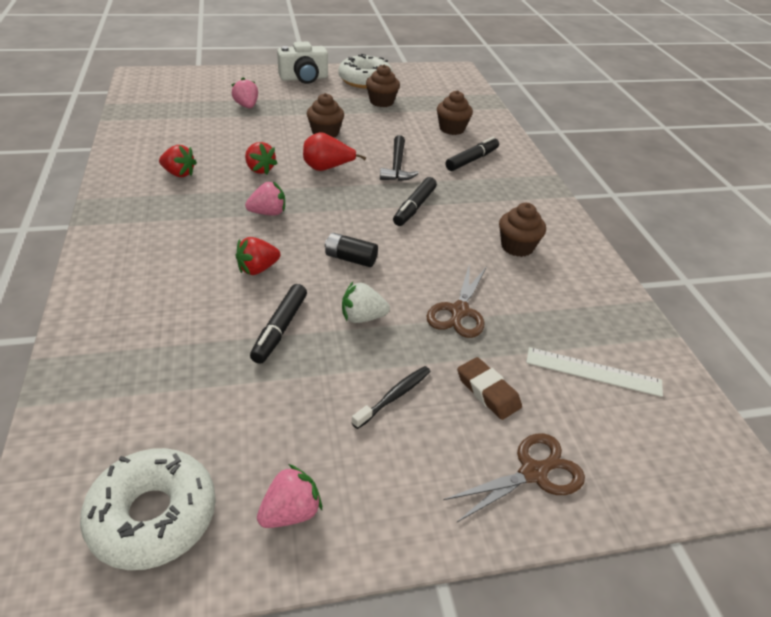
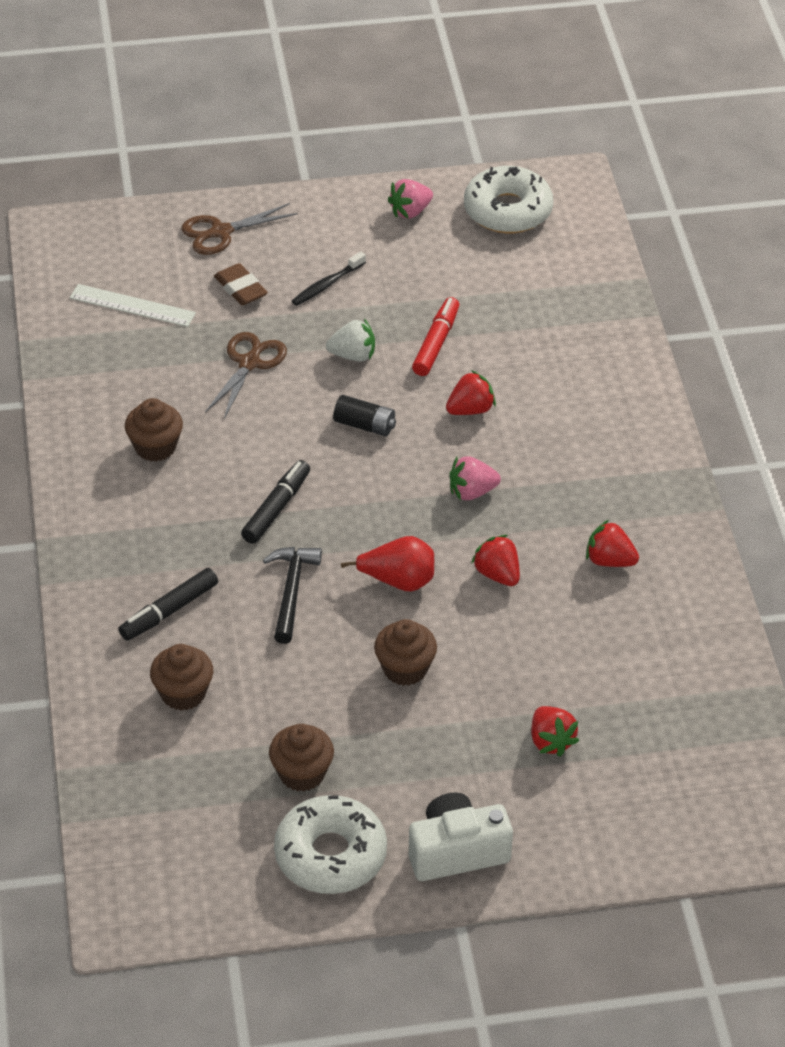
camera: 175 degrees left, 5 degrees up
pink strawberry [231,77,258,108] -> red strawberry [531,706,579,757]
black marker [250,284,307,364] -> red marker [412,297,459,376]

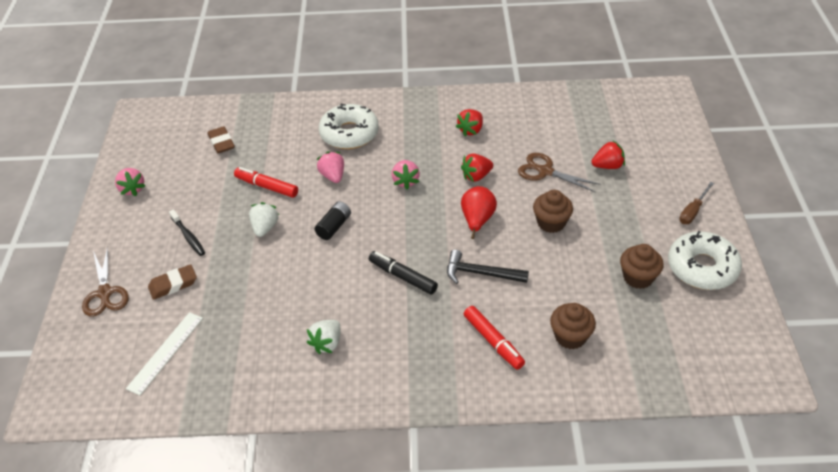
camera: 80 degrees left, 0 degrees up
black marker [119,568,218,641] -> red marker [464,306,525,370]
brown cupcake [125,398,183,462] -> white strawberry [307,320,340,354]
brown scissors [205,332,287,419] -> brown scissors moved to [518,153,600,192]
white camera [409,793,513,881] -> brown screwdriver [679,182,714,224]
red strawberry [446,370,496,415] -> pink strawberry [317,151,344,183]
white donut [464,166,553,233] -> white donut moved to [319,104,379,149]
none -> brown eraser [208,126,235,153]

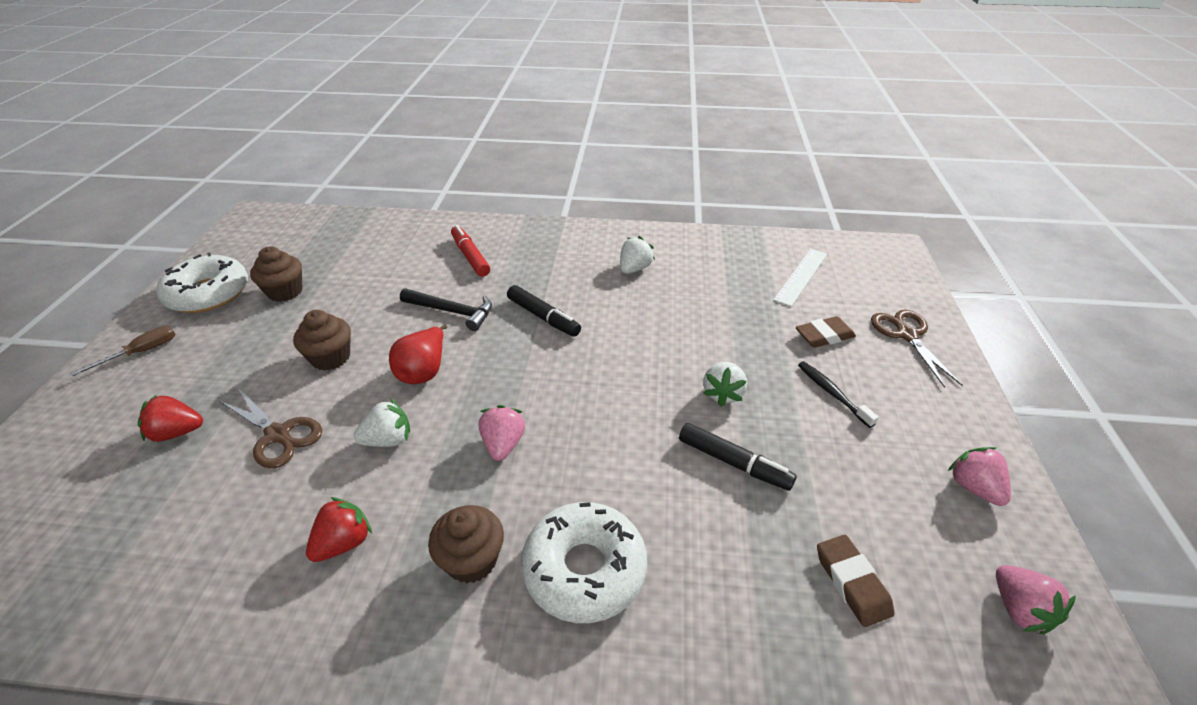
camera: 175 degrees left, 5 degrees down
red marker [234,167,298,198] -> black marker [679,423,797,491]
black battery [315,201,351,240] -> none
pink strawberry [317,151,344,183] -> pink strawberry moved to [996,565,1076,634]
red strawberry [461,153,493,182] -> white strawberry [353,398,410,447]
brown cupcake [550,303,596,349] -> brown cupcake moved to [428,505,504,583]

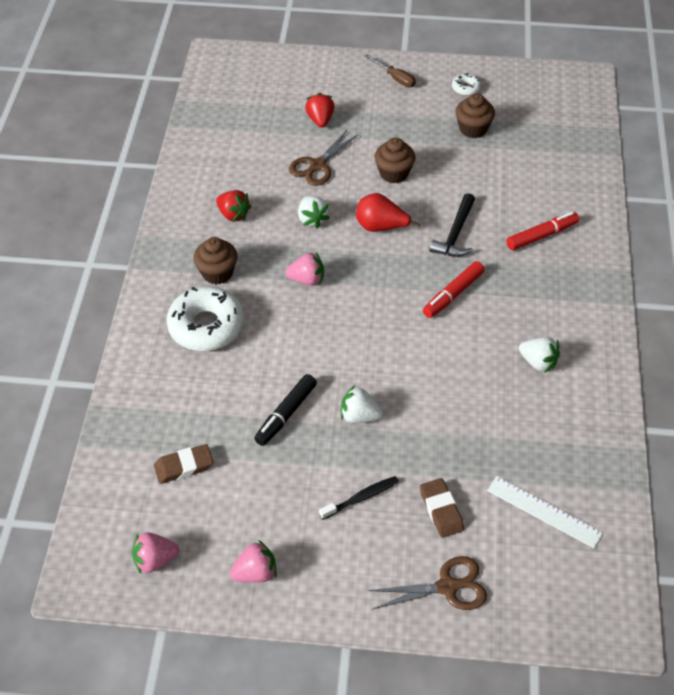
camera: 90 degrees right, 10 degrees up
white donut [157,252,248,313] -> white donut [452,73,481,96], size x0.46
black marker [507,285,581,337] -> red marker [423,261,485,318]

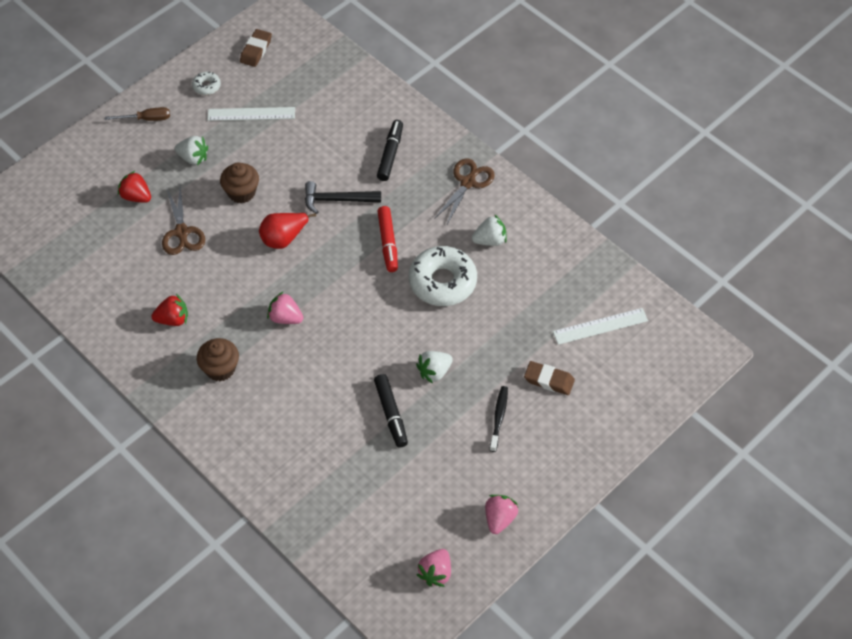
camera: 50 degrees left, 5 degrees up
brown eraser [154,444,213,484] -> brown eraser moved to [240,29,272,67]
white donut [166,287,244,351] -> white donut moved to [409,246,477,306]
pink strawberry [285,252,324,286] -> pink strawberry turned 105 degrees counterclockwise [267,292,303,324]
white strawberry [298,196,330,229] -> white strawberry moved to [175,136,208,166]
brown scissors [368,556,487,610] -> brown scissors moved to [434,158,495,224]
black hammer [430,193,475,257] -> black hammer turned 120 degrees clockwise [305,181,381,214]
brown cupcake [456,93,495,138] -> white ruler [207,107,295,121]
red marker [506,212,579,250] -> black marker [377,120,403,181]

